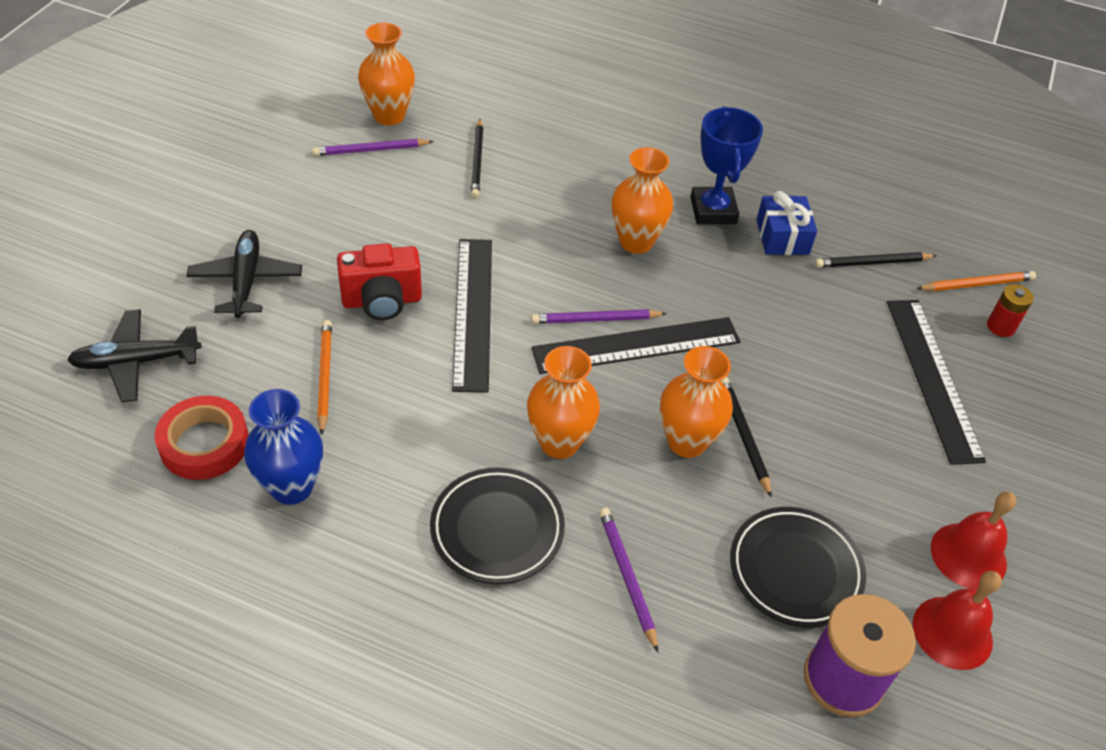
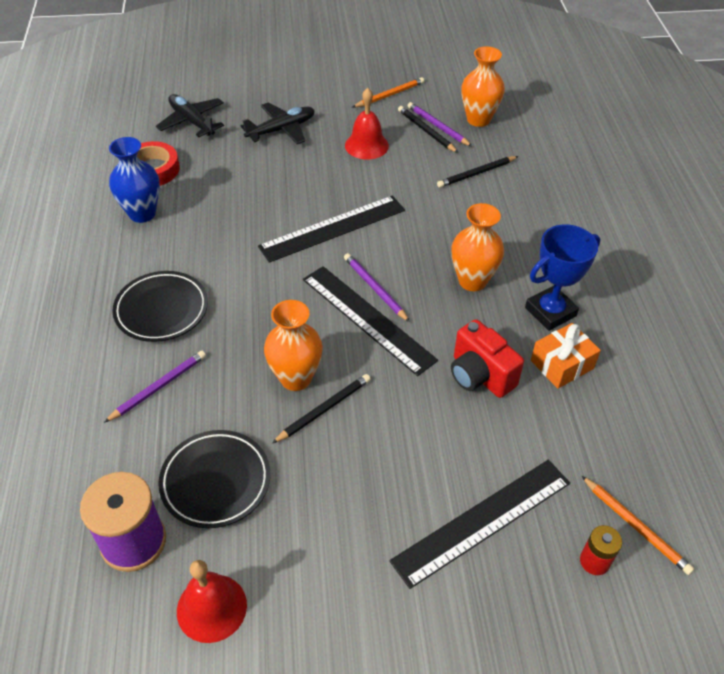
camera: 65 degrees right, 0 degrees up
orange pencil [317,320,332,435] -> orange pencil moved to [353,77,424,108]
red camera [337,243,422,320] -> red camera moved to [451,319,524,398]
orange vase [527,346,600,459] -> none
blue gift [756,191,817,255] -> orange gift [531,323,601,389]
black pencil [815,252,937,268] -> black pencil moved to [398,106,458,153]
red bell [931,492,1016,589] -> red bell moved to [345,88,389,160]

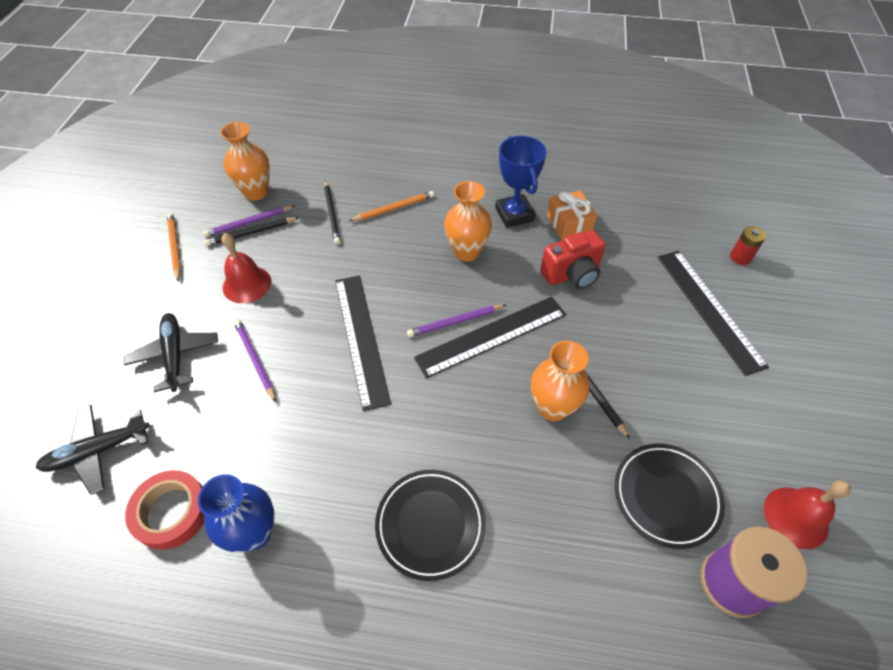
camera: 75 degrees left, 5 degrees up
purple pencil [104,351,206,423] -> purple pencil moved to [234,319,276,402]
orange pencil [582,476,694,575] -> orange pencil moved to [349,191,434,221]

